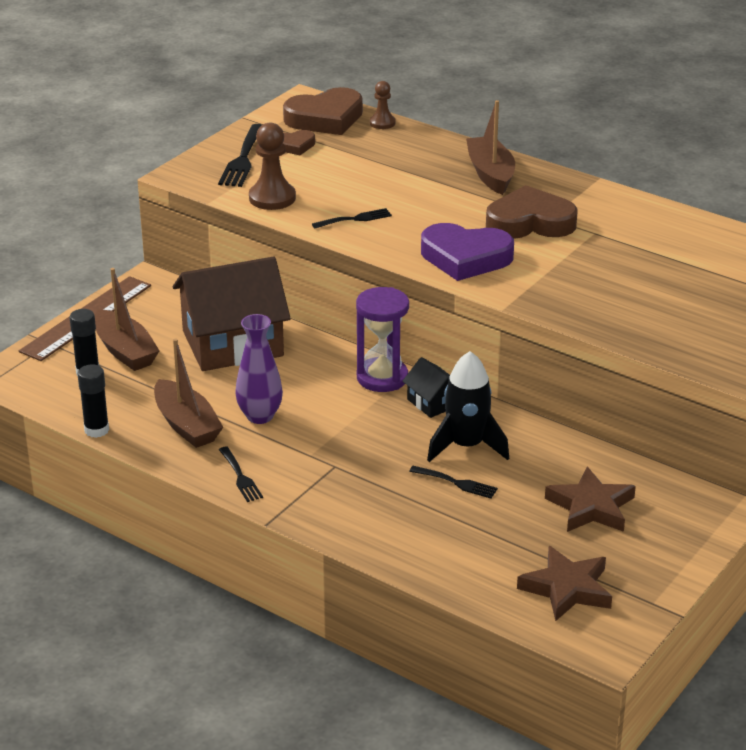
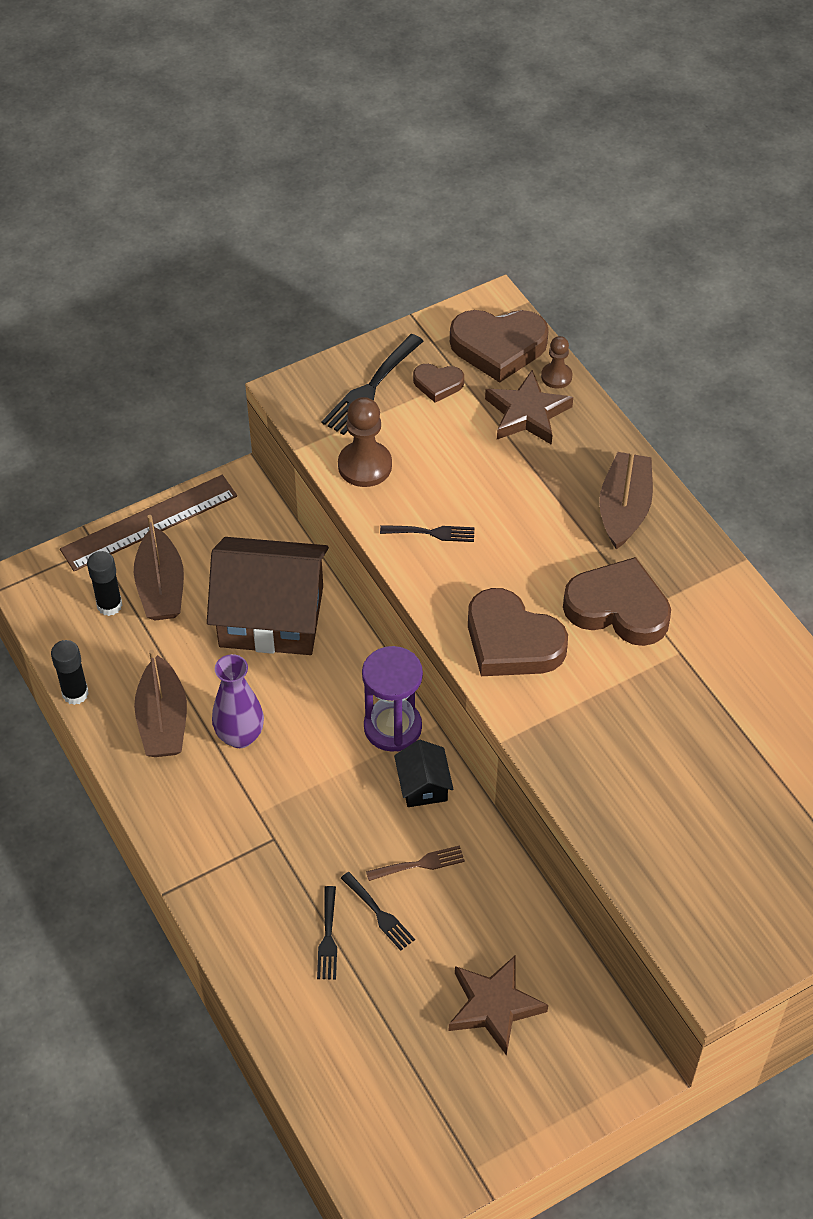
camera: 25 degrees right, 20 degrees up
black fork [219,446,263,502] -> black fork moved to [317,886,337,979]
purple heart [421,223,514,281] -> brown heart [468,588,568,676]
black rocket [427,351,509,462] -> brown fork [366,845,465,881]
brown star [517,546,612,621] -> brown star moved to [485,370,573,445]

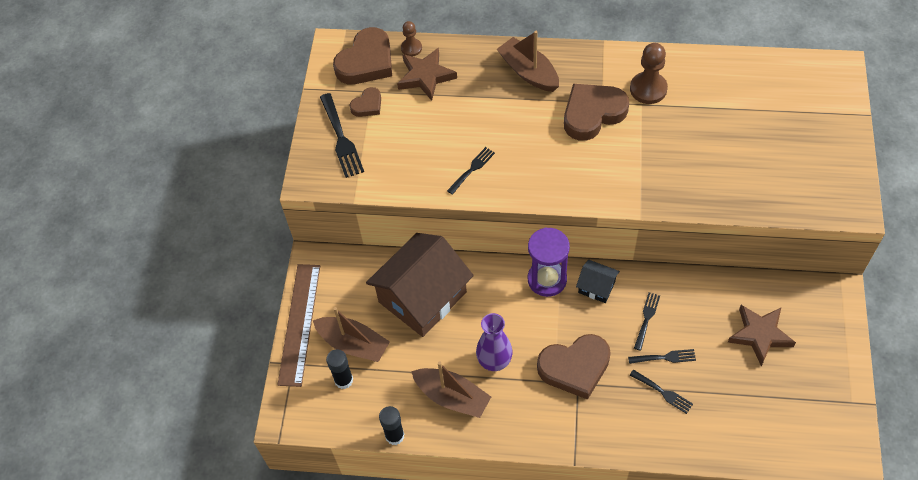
camera: 50 degrees left, 5 degrees up
brown pawn [338,397,392,487] -> brown pawn moved to [630,43,668,104]
brown fork [366,845,465,881] -> black fork [634,292,660,351]
brown heart [468,588,568,676] -> brown heart moved to [537,334,611,400]

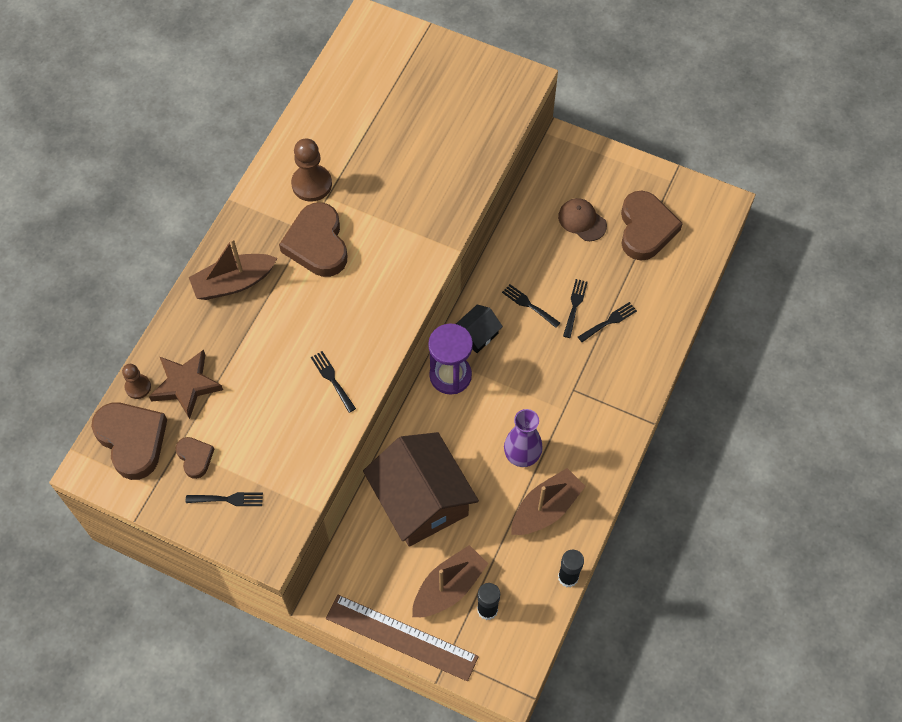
camera: 75 degrees left, 5 degrees up
black fork [320,93,364,178] -> black fork [186,492,263,506], size x0.61
brown heart [537,334,611,400] -> brown heart moved to [621,191,683,261]
brown star [728,305,796,366] -> brown cap [558,198,607,241]

